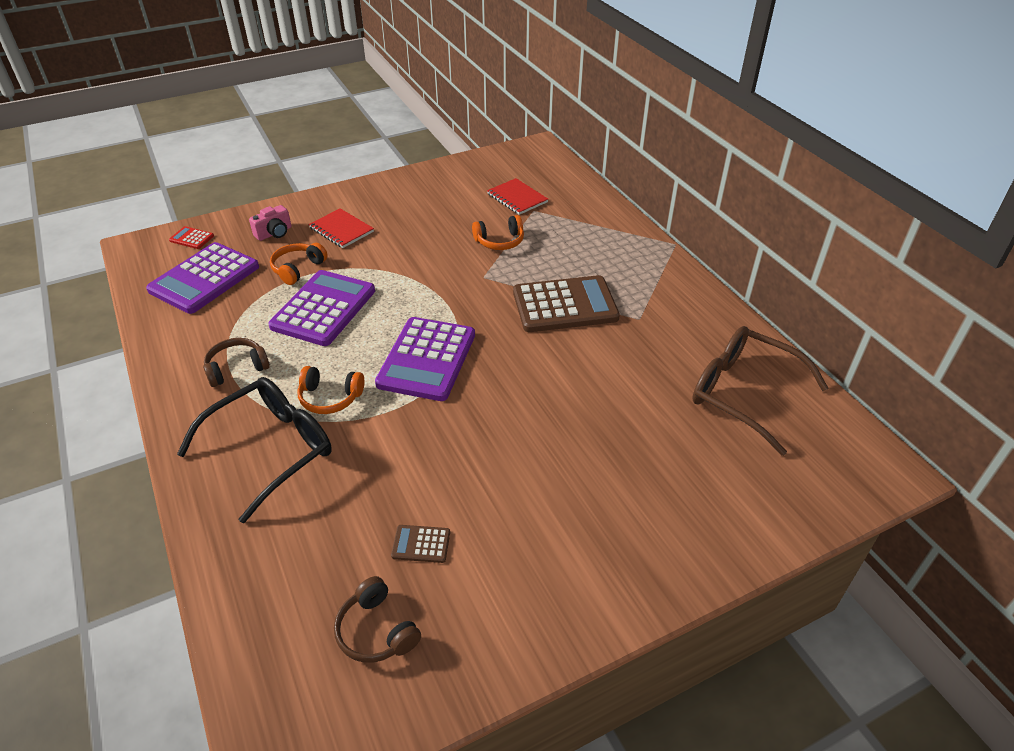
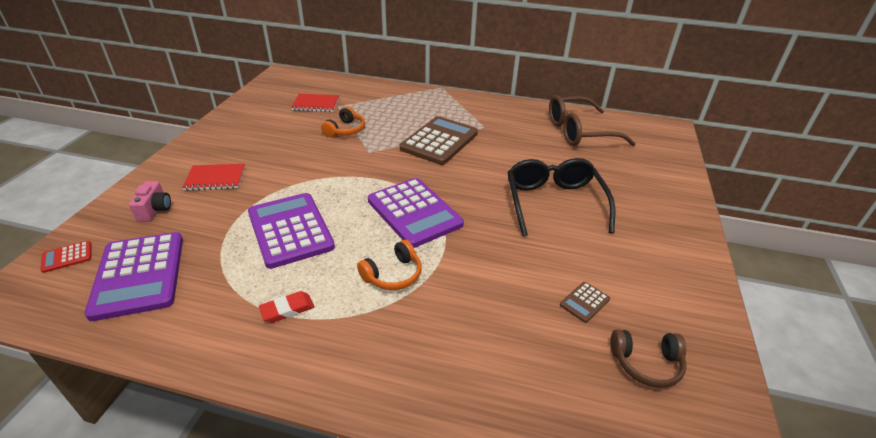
camera: 50 degrees left, 5 degrees down
black glasses [177,377,332,524] -> black glasses moved to [507,158,615,236]
brown headphones [203,338,270,387] -> red eraser [259,291,314,323]
orange headphones [270,243,328,285] -> none

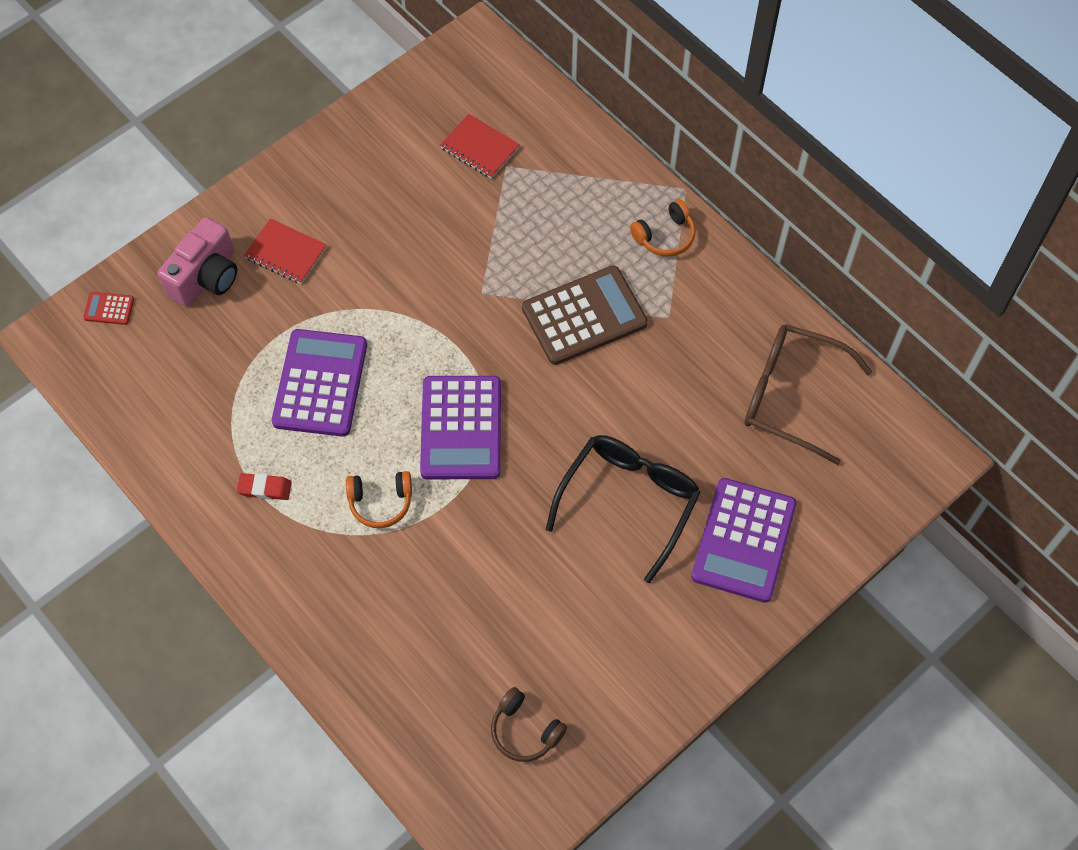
camera: 35 degrees right, 25 degrees up
purple calculator [84,232,183,321] -> purple calculator moved to [691,478,797,603]
pink camera [129,181,171,222] -> pink camera [158,217,237,307], size x1.71
orange headphones [321,106,365,137] -> orange headphones moved to [630,199,695,257]
brown calculator [560,282,610,323] -> none

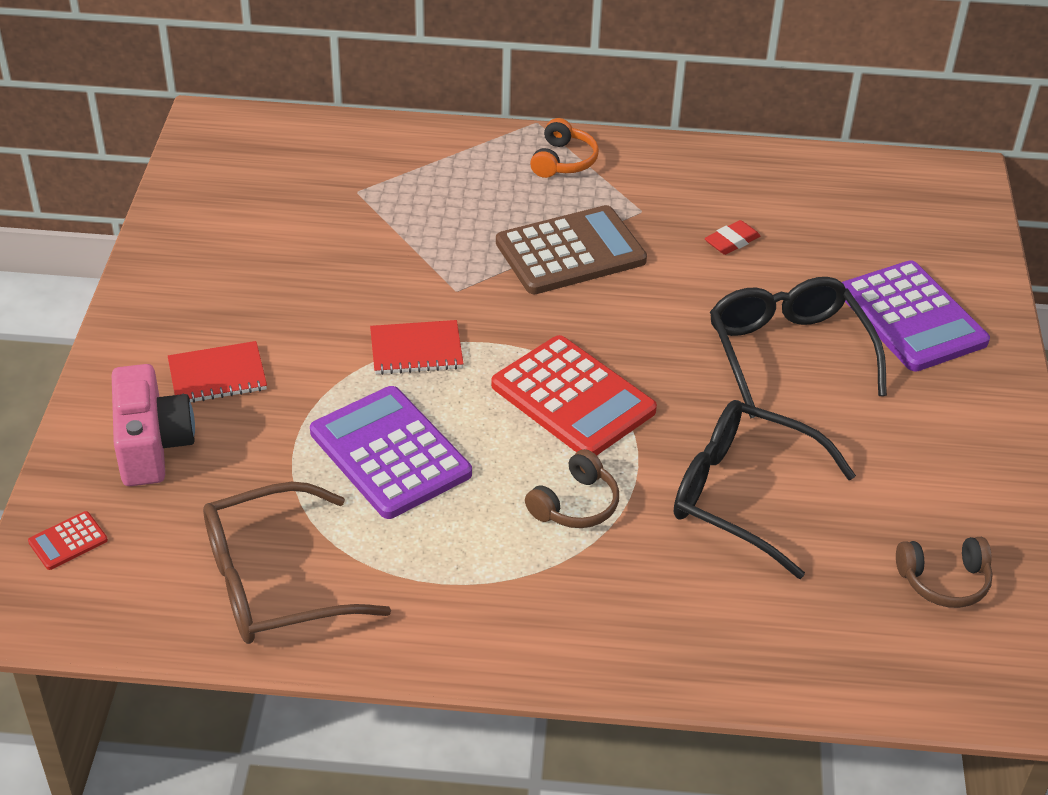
camera: 45 degrees left, 20 degrees down
red eraser [237,473,292,500] -> red eraser moved to [705,220,760,255]
orange headphones [346,471,412,528] -> brown headphones [525,449,619,528]
purple calculator [420,376,501,479] -> red calculator [491,335,657,456]
red notebook [440,114,520,179] -> red notebook moved to [370,320,464,375]
brown calculator [522,265,648,365] -> brown calculator turned 45 degrees clockwise [496,205,647,294]
brown glasses [744,324,873,465] -> brown glasses moved to [203,482,391,644]
none -> black glasses [674,400,856,579]

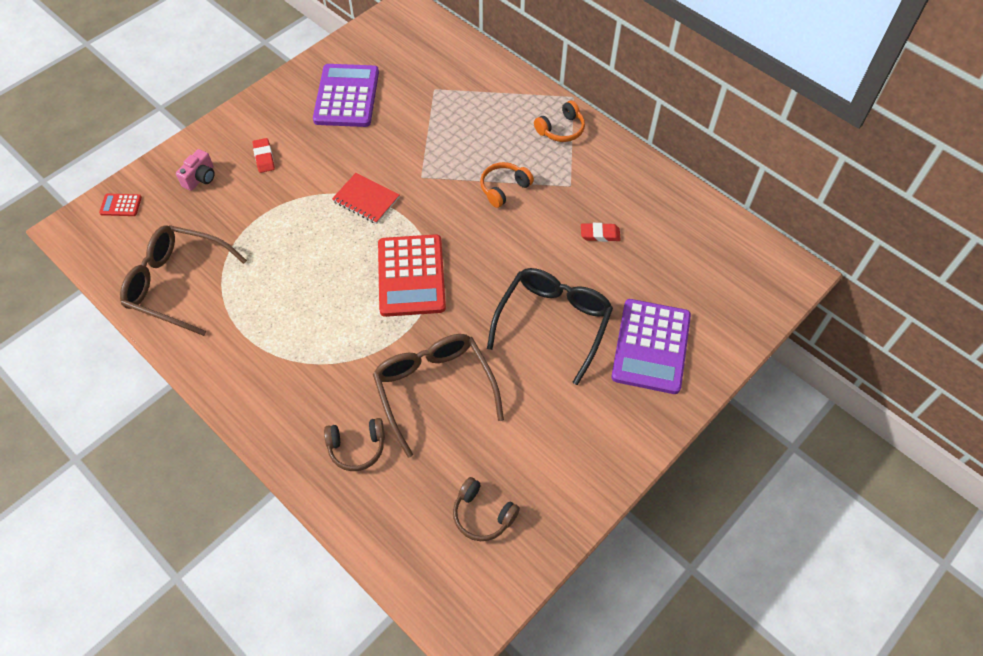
camera: 40 degrees right, 15 degrees up
pink camera [112,364,195,486] -> pink camera [176,149,215,191], size x0.58
red notebook [168,341,267,403] -> red eraser [253,138,275,173]
purple calculator [310,386,472,519] -> purple calculator moved to [313,64,379,127]
brown calculator [496,205,647,294] -> orange headphones [480,162,534,208]
brown headphones [525,449,619,528] -> brown headphones moved to [324,418,385,471]
black glasses [674,400,856,579] -> brown glasses [373,334,504,458]

